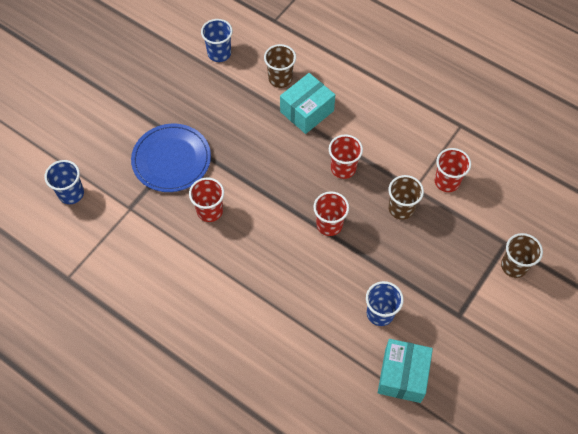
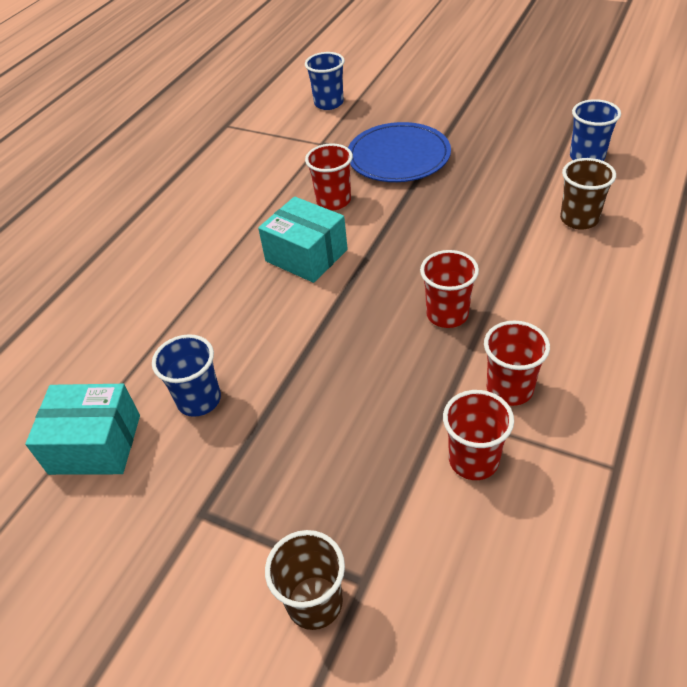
camera: 85 degrees right, 15 degrees down
turquoise box [280,73,335,134] -> turquoise box moved to [258,197,348,283]
red cup [313,191,349,236] -> red cup moved to [484,321,550,406]
brown cup [388,175,424,220] -> none

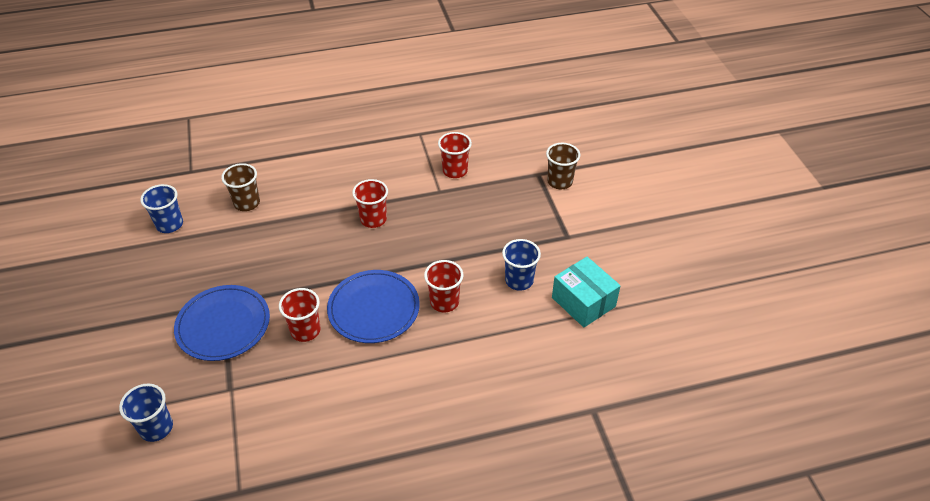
camera: 135 degrees left, 0 degrees up
turquoise box [258,197,348,283] -> blue plate [327,270,420,343]
red cup [484,321,550,406] -> red cup moved to [424,260,463,312]

